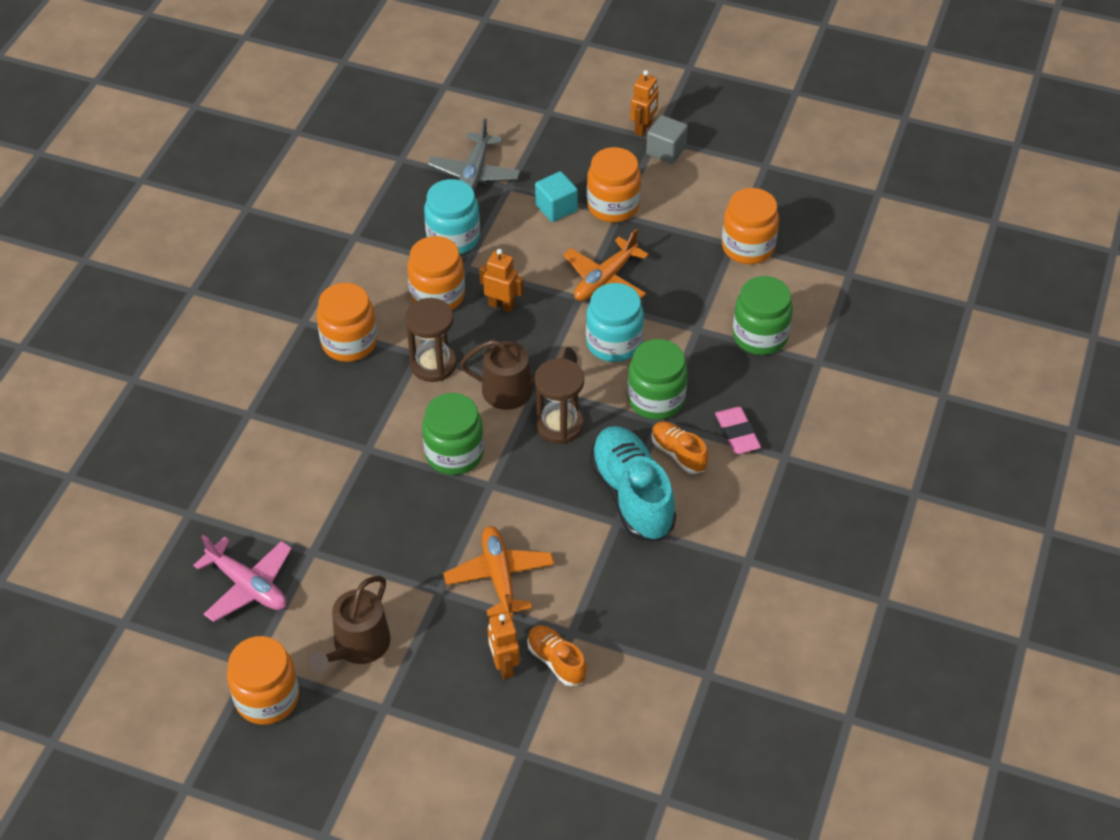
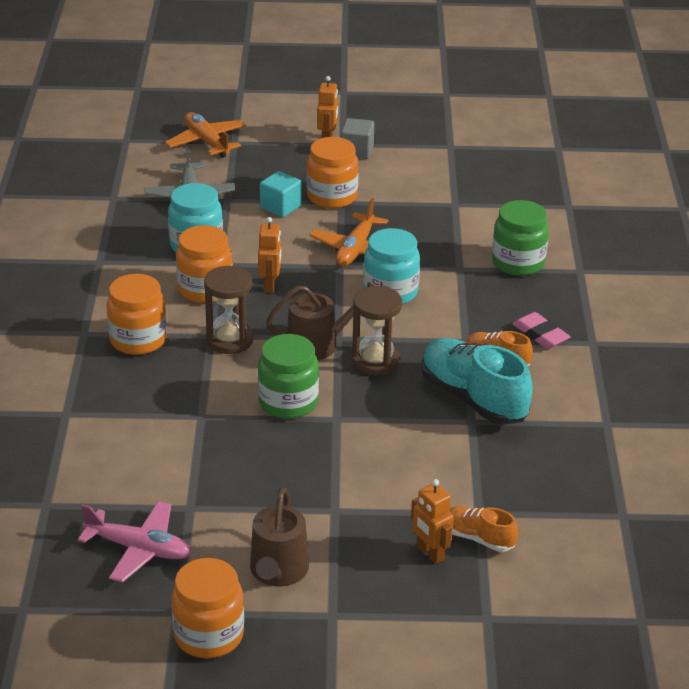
camera: 20 degrees left, 15 degrees down
orange plane [443,526,554,618] -> orange plane moved to [165,112,246,158]
orange robot [479,249,524,313] -> orange robot turned 90 degrees clockwise [258,217,281,293]
green jar [627,339,688,420] -> none
orange jar [722,188,779,264] -> none

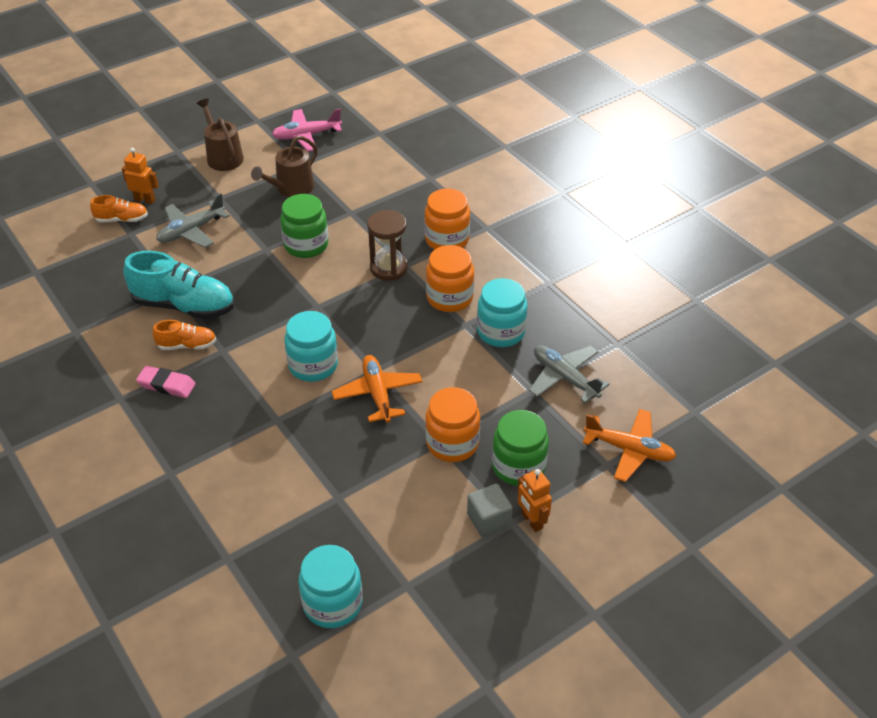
camera: 145 degrees right, 10 degrees up
orange jar [171,558,244,658] -> none
orange robot [258,217,281,293] -> none
turquoise cube [260,171,302,217] -> none
brown watering can [266,282,373,360] -> brown watering can moved to [251,136,318,197]
brown hourglass [352,286,402,375] -> none
green jar [492,200,549,276] -> green jar moved to [492,410,549,486]
none -> grey plane [156,193,230,248]
none -> turquoise jar [298,545,362,628]

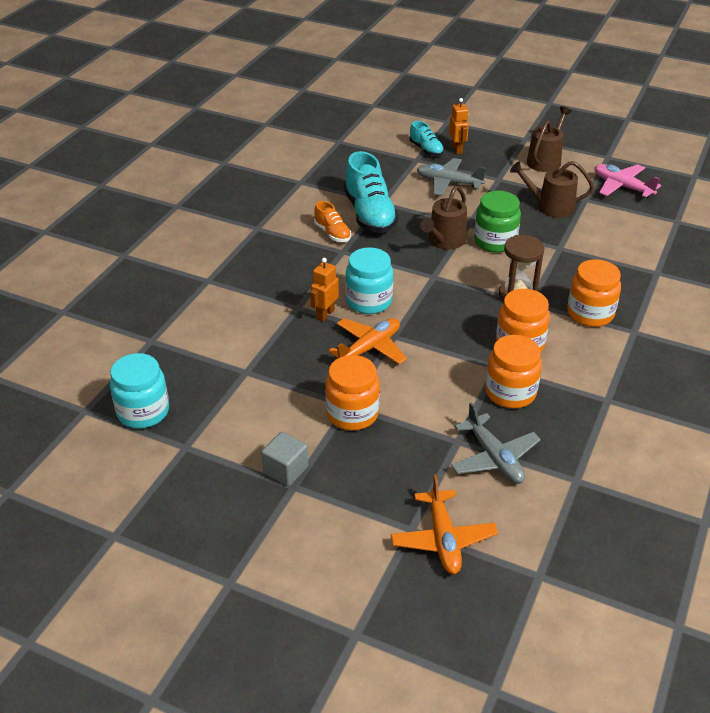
camera: 60 degrees right, 5 degrees down
orange shoe [90,195,148,223] -> turquoise shoe [410,121,444,156]
pink eraser [136,366,196,398] -> none
turquoise jar [477,278,528,347] -> orange jar [485,335,542,408]
green jar [492,410,549,486] -> none
orange robot [517,469,552,532] -> orange robot moved to [310,258,339,321]
grey plane [529,345,610,403] -> grey plane turned 135 degrees clockwise [451,402,541,484]
none -> brown watering can [420,186,467,249]

